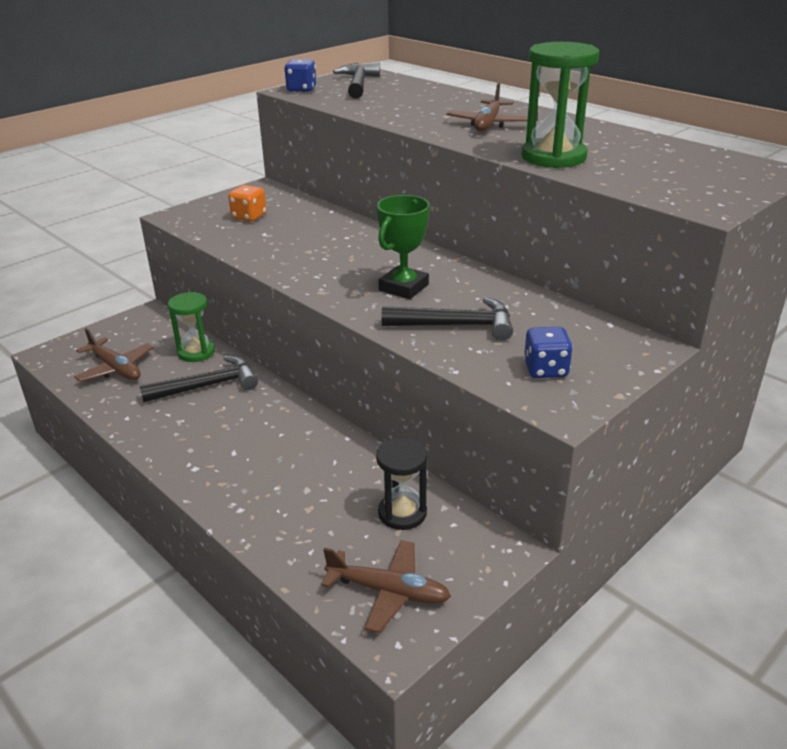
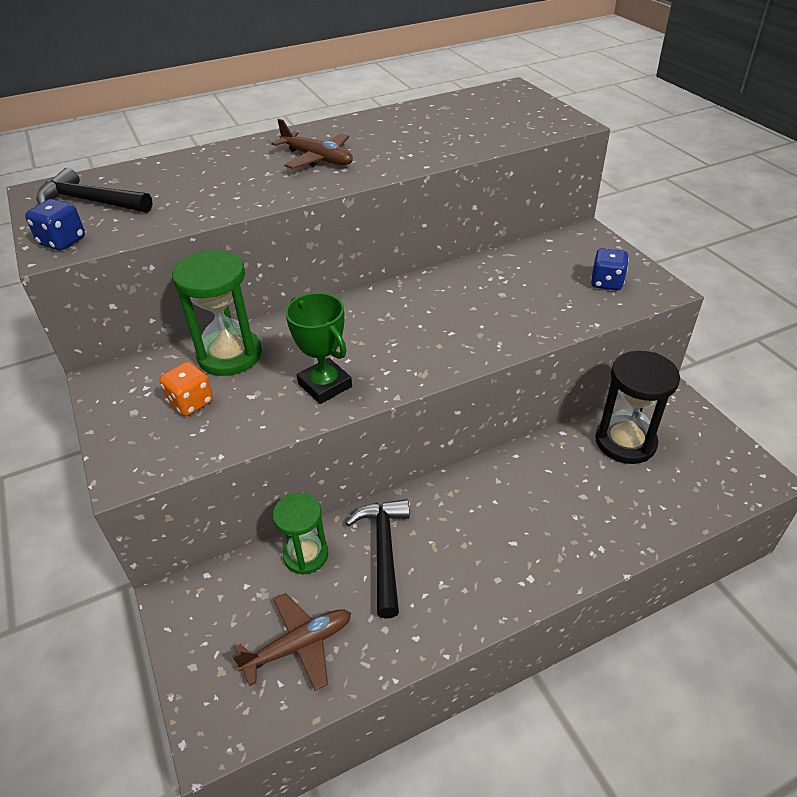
camera: 70 degrees left, 10 degrees up
brown plane [321,540,451,633] -> none
black hourglass [376,438,427,530] -> black hourglass [595,351,680,464], size x1.50
green trophy [377,195,430,299] -> green trophy moved to [285,293,352,404]
black hammer [382,297,513,341] -> none
green hourglass [521,42,599,168] -> green hourglass moved to [172,250,262,376]

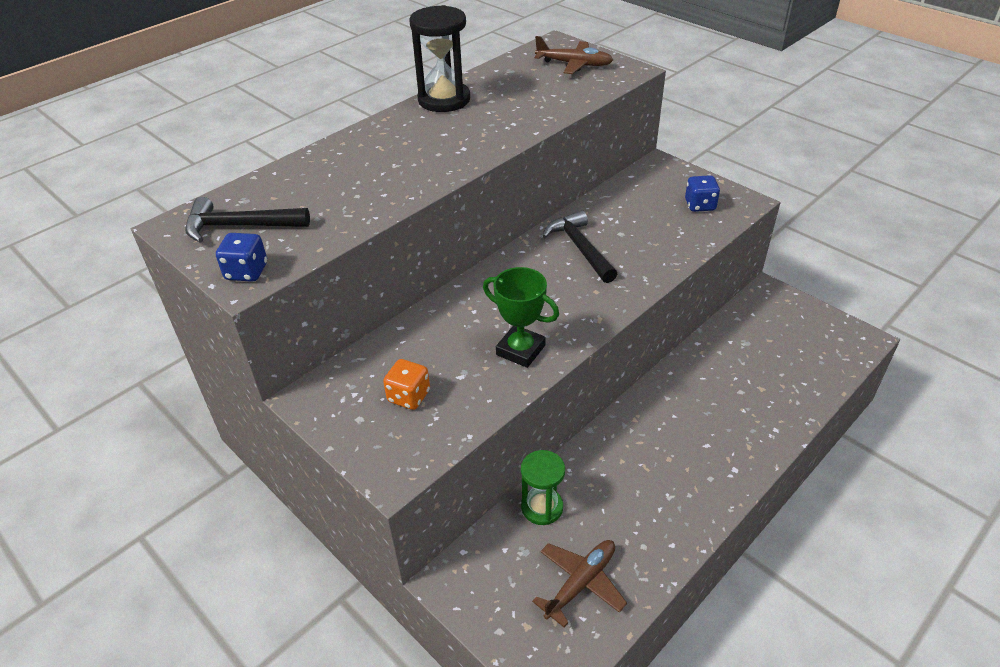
camera: 20 degrees left, 0 degrees up
green hourglass [172,250,262,376] -> none
brown plane [271,119,353,169] -> brown plane moved to [535,36,613,74]
black hammer [346,499,410,619] -> black hammer moved to [543,210,617,283]
black hourglass [595,351,680,464] -> black hourglass moved to [409,5,470,112]

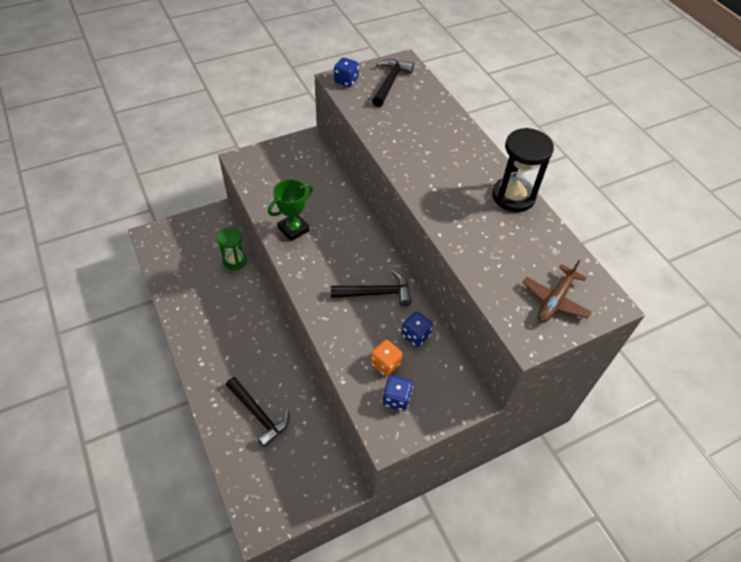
camera: 105 degrees right, 10 degrees up
orange dice [383,359,430,410] -> orange dice moved to [370,340,403,376]
brown plane [532,540,627,627] -> none
none -> black hammer [226,377,289,448]
none -> blue dice [401,311,433,347]

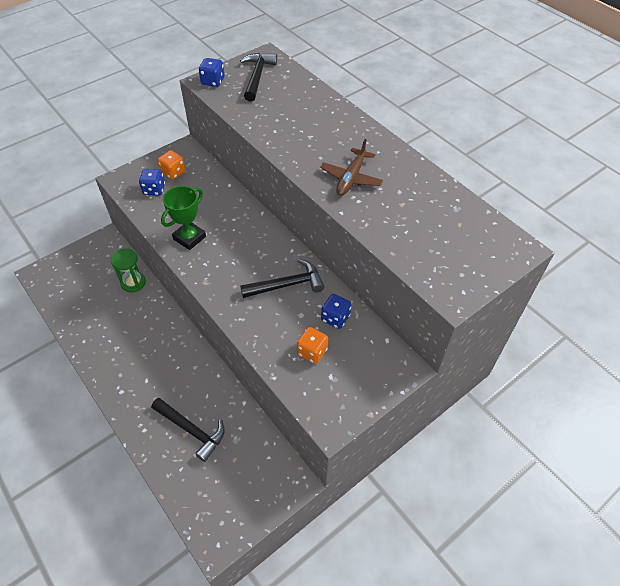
camera: 10 degrees left, 0 degrees up
blue dice [383,375,413,411] -> blue dice moved to [139,169,165,196]
black hourglass [492,128,554,212] -> none
brown plane [522,260,592,323] -> brown plane moved to [320,139,383,196]
none -> orange dice [158,150,186,180]

